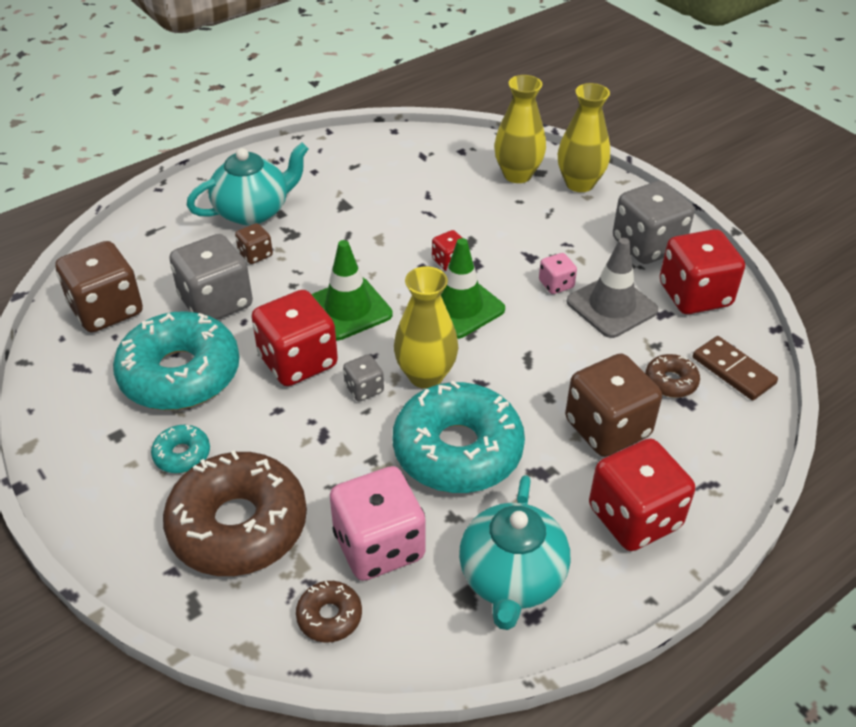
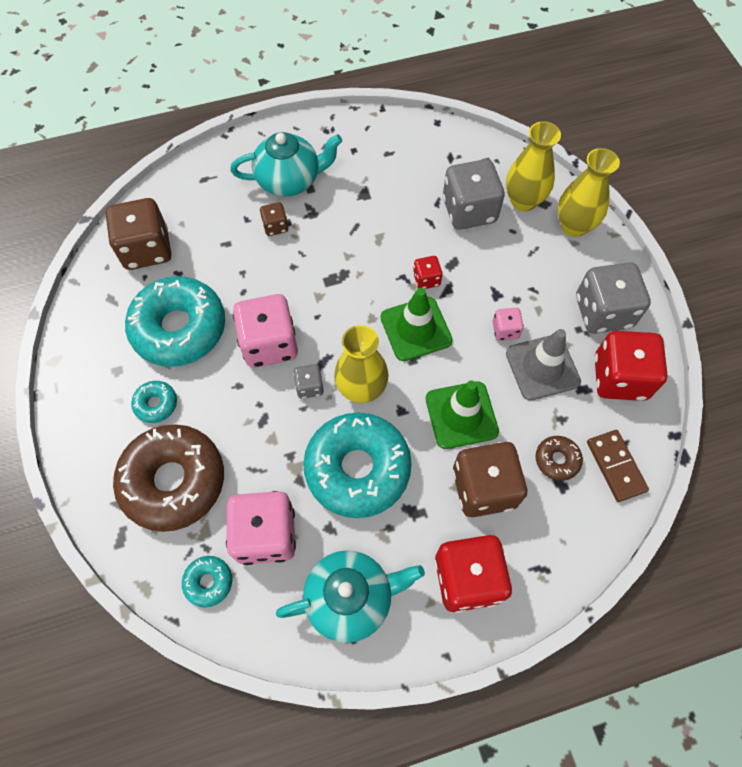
camera: 20 degrees right, 20 degrees up
grey dice [169,234,253,320] -> grey dice moved to [443,159,505,230]
red dice [251,290,338,386] -> pink dice [233,294,298,368]
brown donut [296,581,362,643] -> turquoise donut [182,556,232,607]
green traffic cone [311,240,393,340] -> green traffic cone moved to [426,380,499,449]
turquoise teapot [459,475,570,630] -> turquoise teapot turned 135 degrees counterclockwise [276,550,425,643]

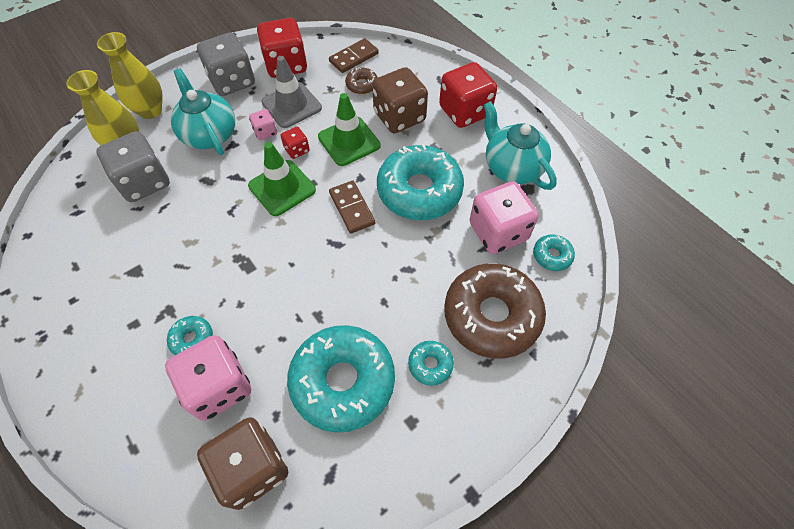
camera: 110 degrees left, 5 degrees down
turquoise teapot [230,132,342,197] -> turquoise teapot moved to [171,68,235,155]
pink dice [233,294,298,368] -> pink dice moved to [165,335,251,421]
brown dice [260,202,288,236] -> turquoise donut [167,316,213,355]
grey dice [293,364,324,399] -> none
yellow vase [334,325,388,403] -> brown domino [329,181,375,234]
red dice [413,256,443,289] -> red dice moved to [281,127,310,159]

